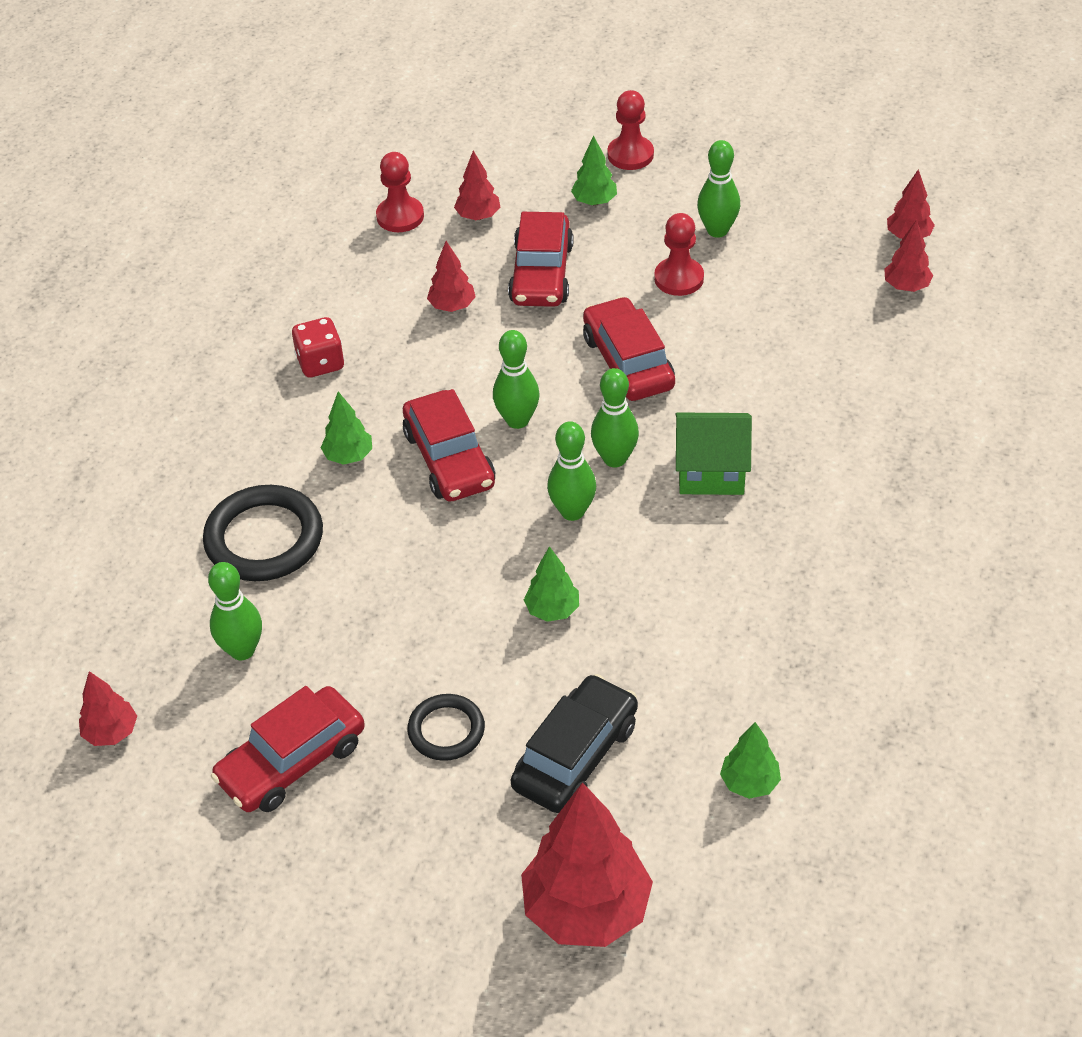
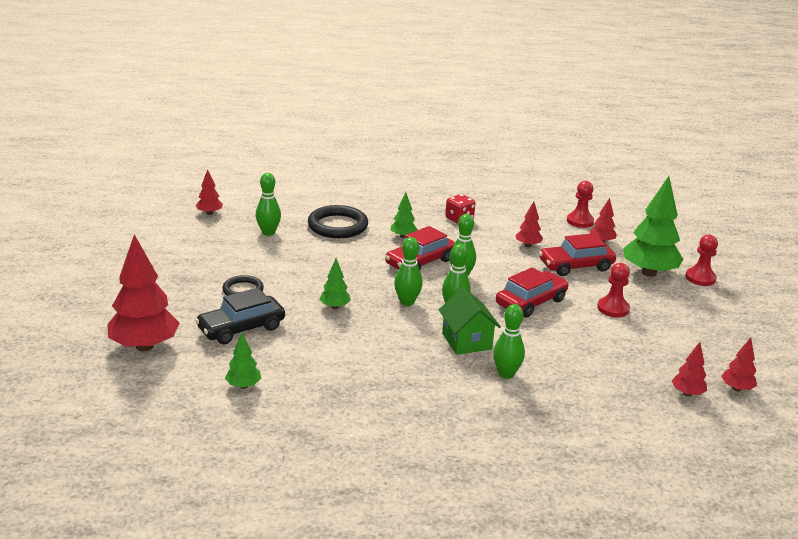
camera: 65 degrees right, 20 degrees down
red car [211,686,365,812] -> none
black car [510,674,638,813] -> black car turned 135 degrees clockwise [195,288,285,344]
green tree [571,135,617,206] -> green tree [623,176,683,277], size x2.06
green bowling pin [697,140,740,238] -> green bowling pin moved to [493,304,525,379]

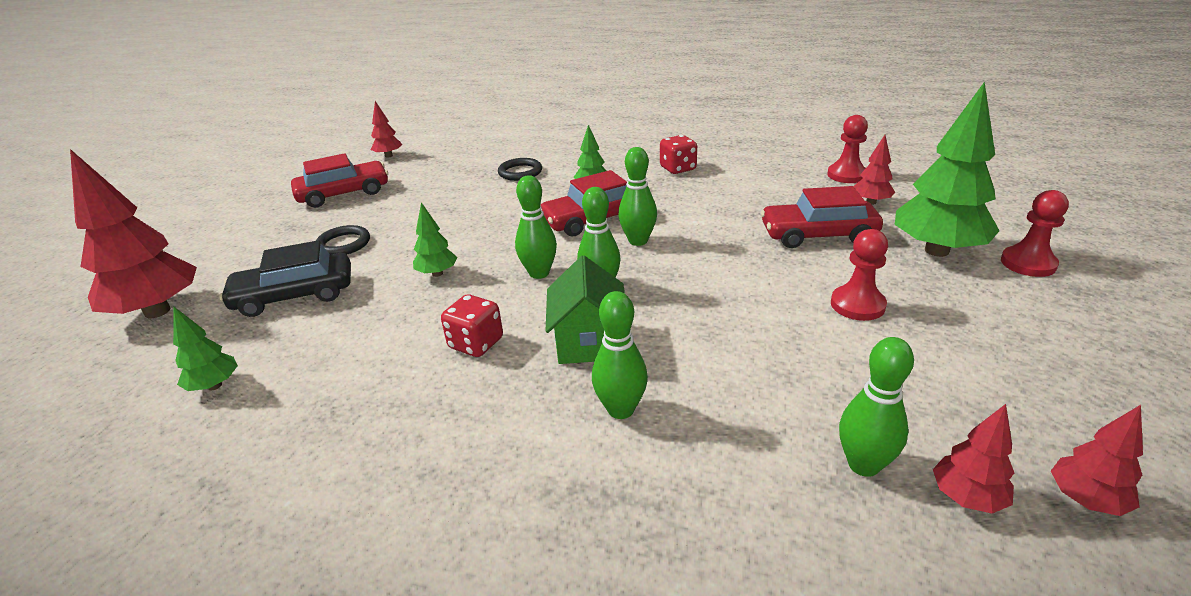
camera: 20 degrees right, 5 degrees up
green bowling pin [256,173,281,236] -> green bowling pin moved to [839,337,914,477]
black ring [308,205,368,238] -> black ring [498,158,542,181], size x0.59
red car [496,267,569,318] -> red car moved to [291,153,388,208]
red tree [515,202,543,247] -> none
none -> red dice [441,294,503,357]

